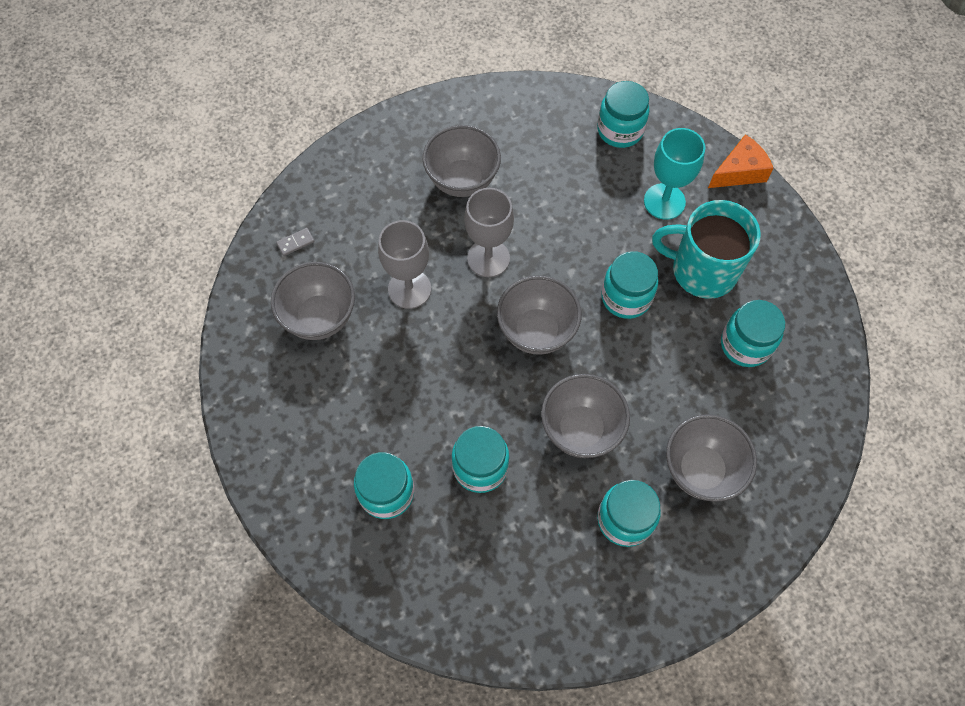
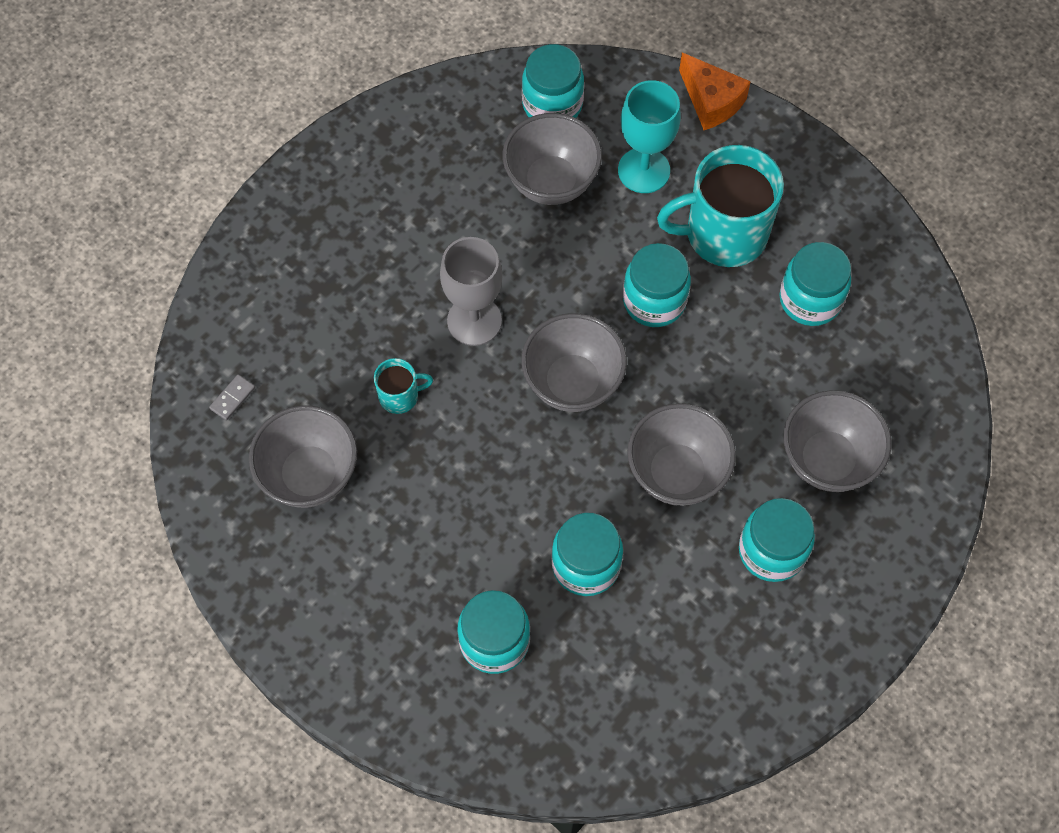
camera: 25 degrees left, 0 degrees up
grey goblet [378,220,431,309] -> turquoise mug [374,358,433,414]
grey bowl [423,125,501,197] -> grey bowl moved to [503,113,602,205]
orange cheese [708,134,773,188] -> orange cheese turned 105 degrees clockwise [679,53,751,130]

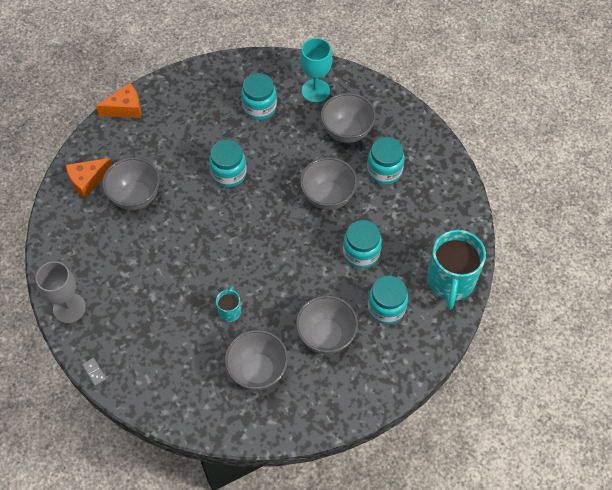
camera: 70 degrees left, 5 degrees down
grey domino [209,374,255,420] -> grey domino moved to [82,358,107,386]
grey goblet [440,237,502,346] -> grey goblet moved to [36,261,86,323]
grey bowl [521,313,627,412] -> grey bowl moved to [296,295,358,354]
turquoise jar [522,44,584,118] -> orange cheese [66,158,112,198]
turquoise goblet [618,80,681,193] -> turquoise goblet moved to [300,38,332,103]
turquoise mug [657,145,784,267] -> turquoise mug moved to [427,230,486,310]

